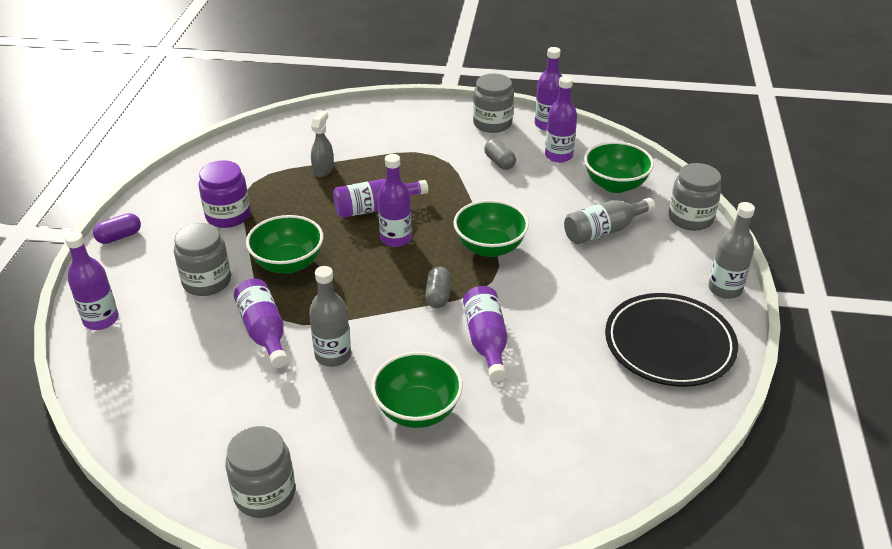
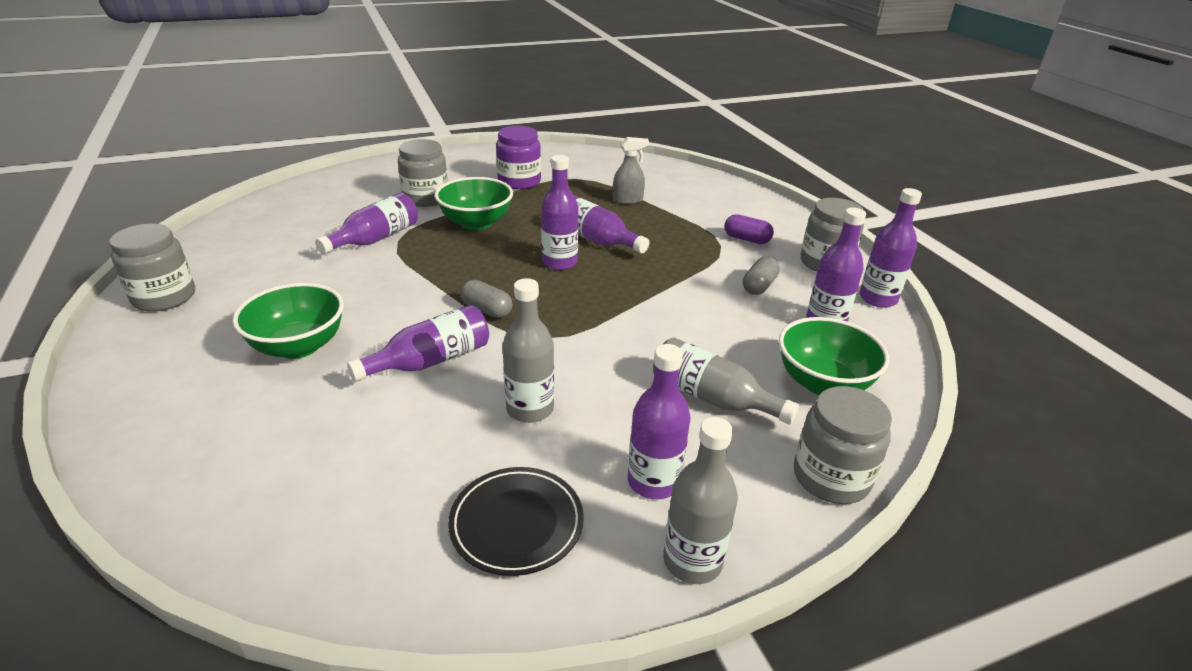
camera: 60 degrees right, 5 degrees down
purple bottle [65,231,119,330] -> purple bottle moved to [628,344,691,499]
purple capsule [93,213,141,244] -> purple capsule moved to [724,214,774,244]
grey bottle [309,266,351,367] -> grey bottle moved to [502,278,554,423]
grey capsule [425,267,451,308] -> grey capsule turned 60 degrees clockwise [461,280,513,318]
green bowl [454,200,529,257] -> none
black plate [605,293,738,387] -> black plate [448,467,584,576], size x0.64

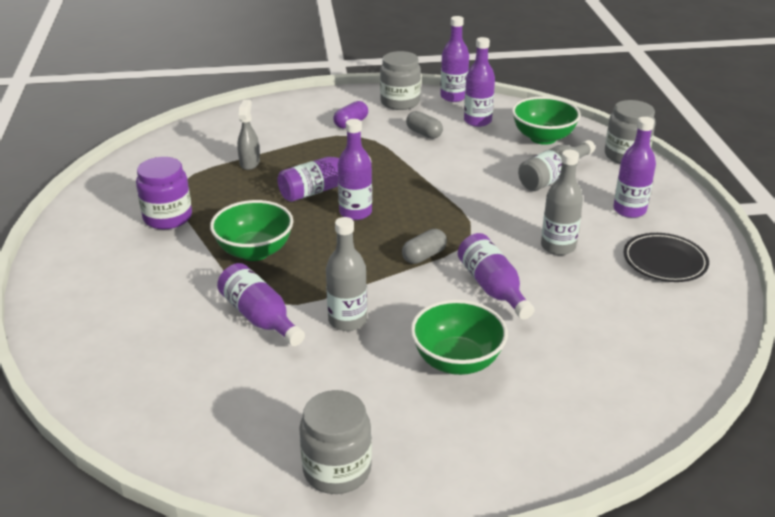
camera: 75 degrees left, 0 degrees up
grey jar [398,139,448,207] -> none
grey bottle [663,417,738,584] -> grey bottle moved to [326,217,367,331]

